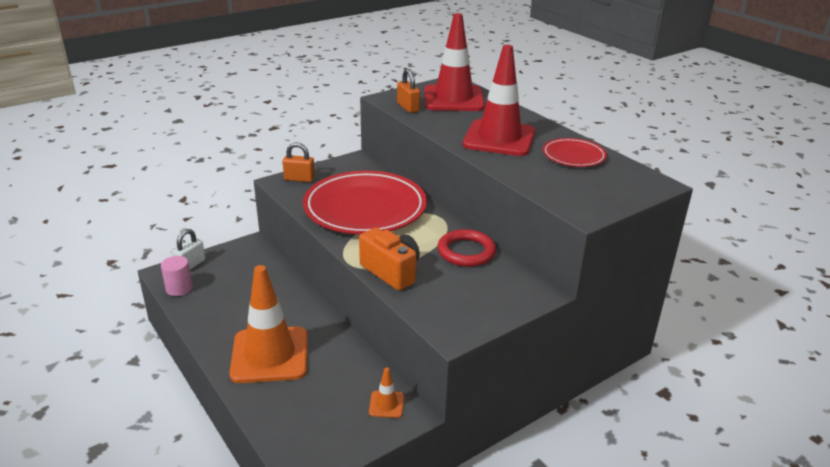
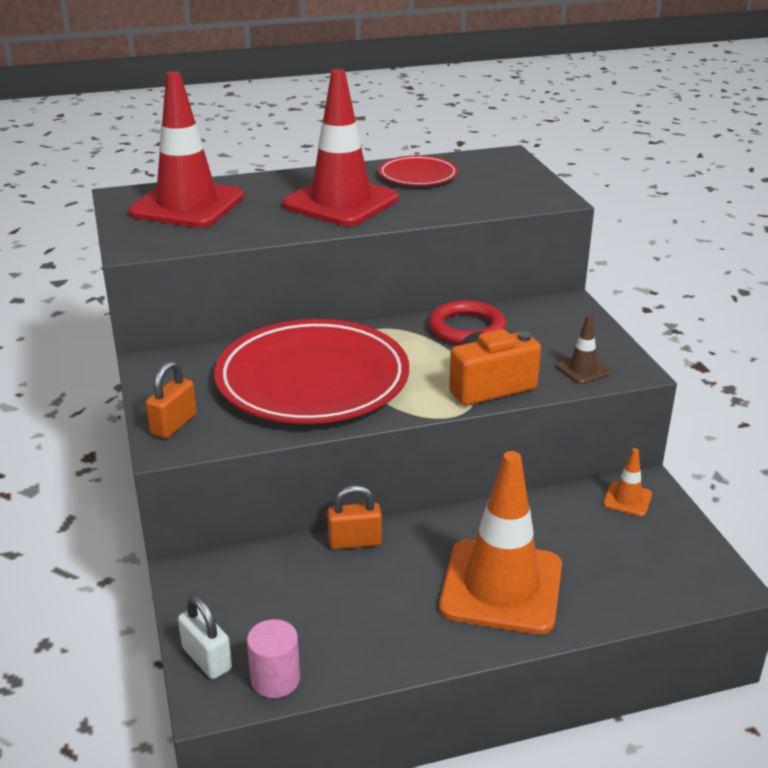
camera: 70 degrees left, 0 degrees up
orange padlock [397,69,420,113] -> orange padlock moved to [327,485,382,549]
none -> brown traffic cone [556,315,611,384]

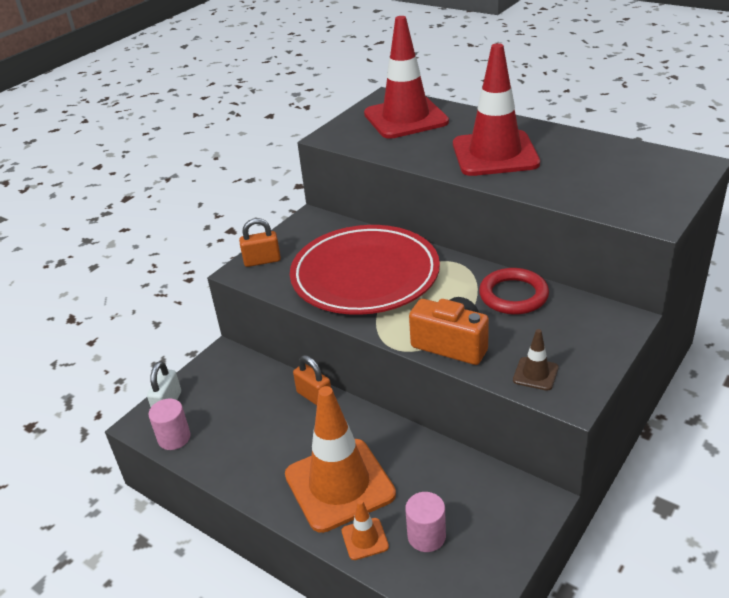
camera: 55 degrees right, 5 degrees up
red plate [378,155,458,186] -> none
orange traffic cone [603,448,652,516] -> orange traffic cone moved to [342,500,389,560]
none -> pink cylinder [405,492,446,552]

